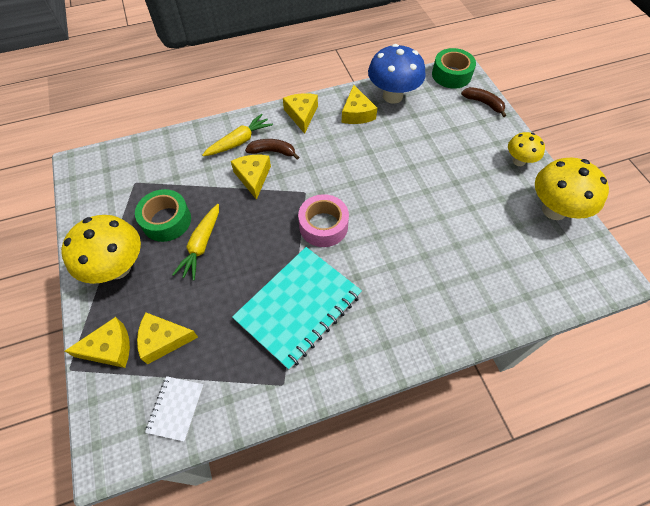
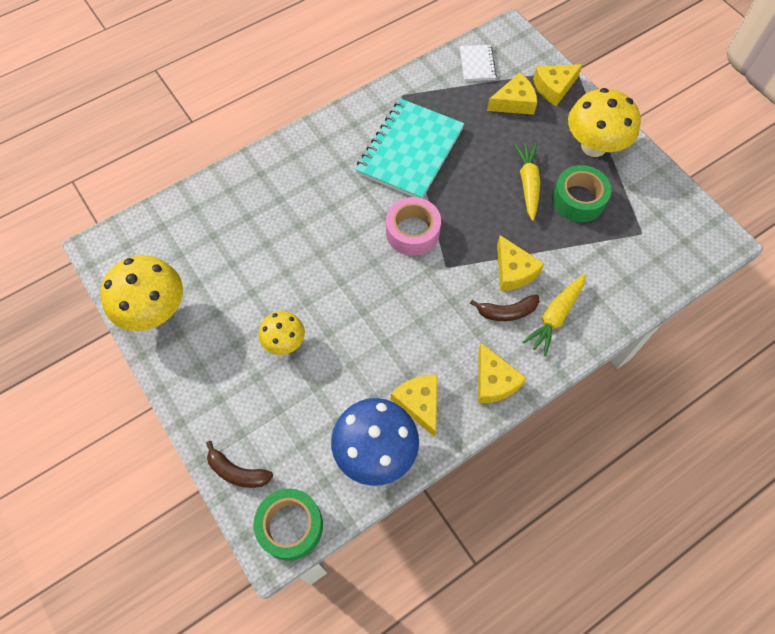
camera: 165 degrees right, 5 degrees up
yellow mushroom [508,132,545,166] -> yellow mushroom moved to [259,311,305,355]

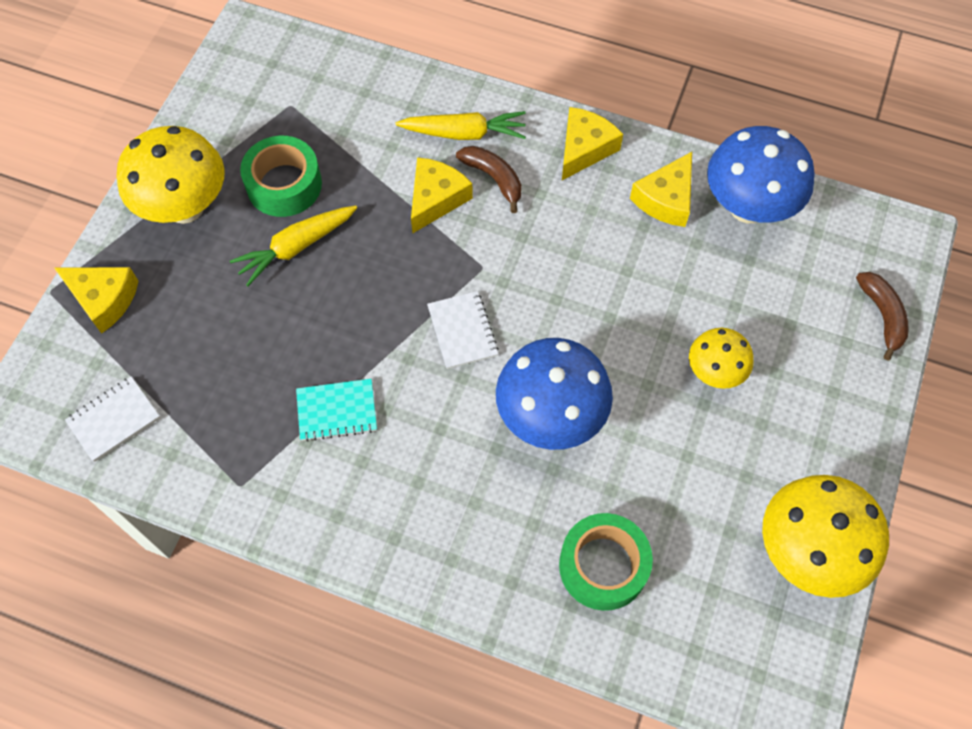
camera: 125 degrees left, 0 degrees up
green tape [253,489,323,561] -> green tape moved to [559,513,653,611]
turquoise notebook [355,99,464,198] -> turquoise notebook [296,379,377,442], size x0.47
pink tape [386,197,441,256] -> white notebook [427,291,499,369]
yellow cheese [487,73,537,115] -> none
none -> blue mushroom [496,338,613,450]

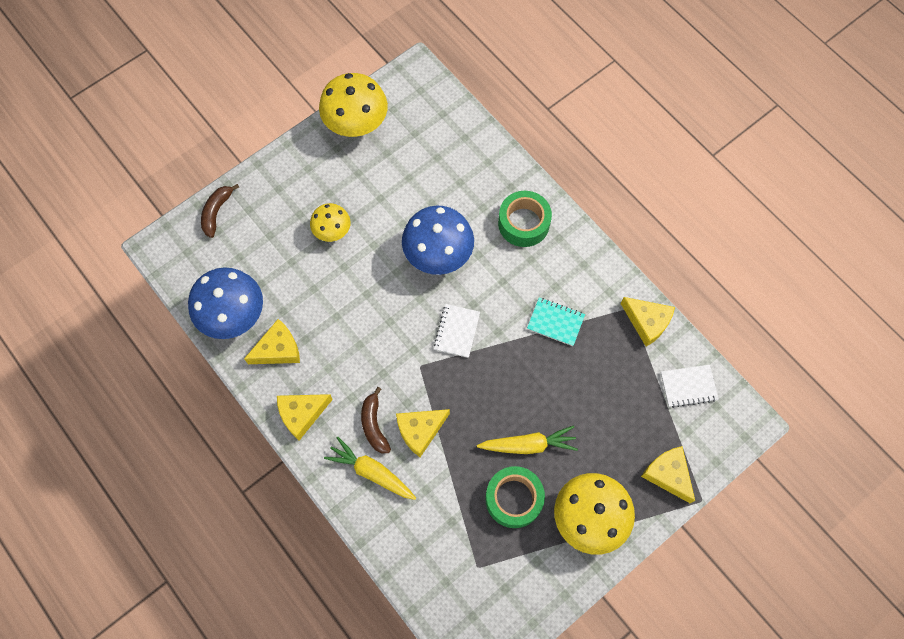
camera: 150 degrees left, 5 degrees up
green tape [559,513,653,611] -> green tape moved to [498,191,552,247]
none -> yellow cheese [620,297,675,347]

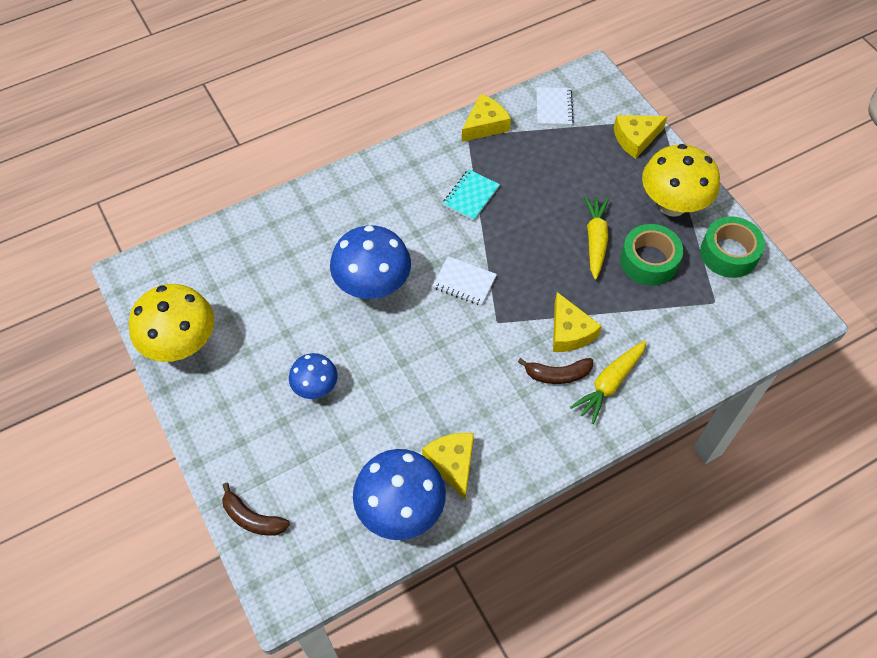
camera: 80 degrees left, 10 degrees down
yellow cheese [277,394,333,440] -> none
yellow mushroom [310,203,351,242] -> blue mushroom [289,353,338,399]
green tape [498,191,552,247] -> green tape moved to [700,216,765,278]

